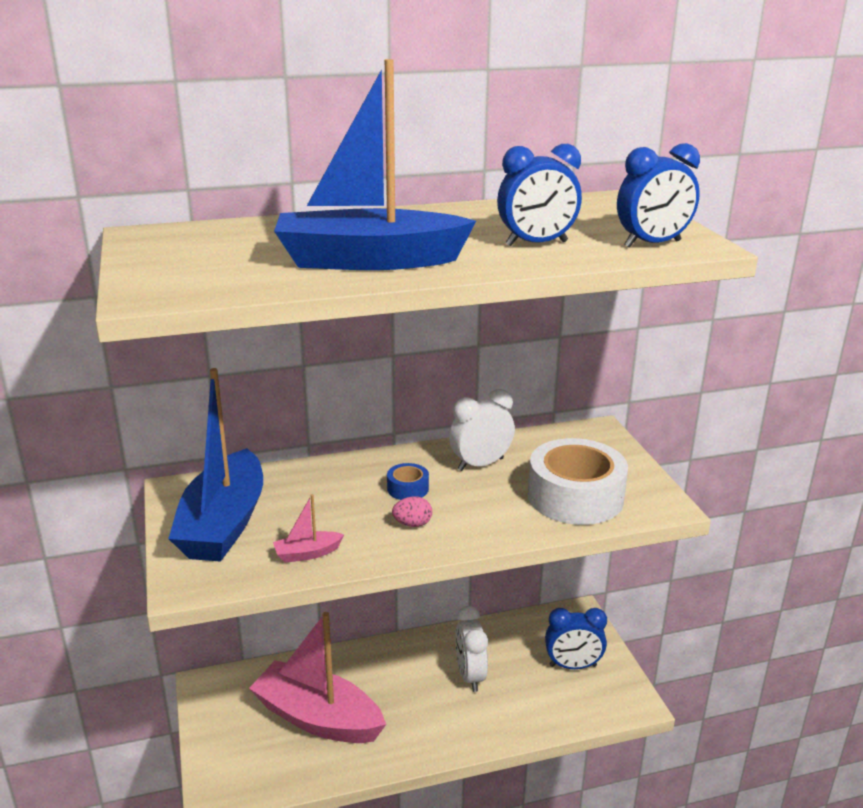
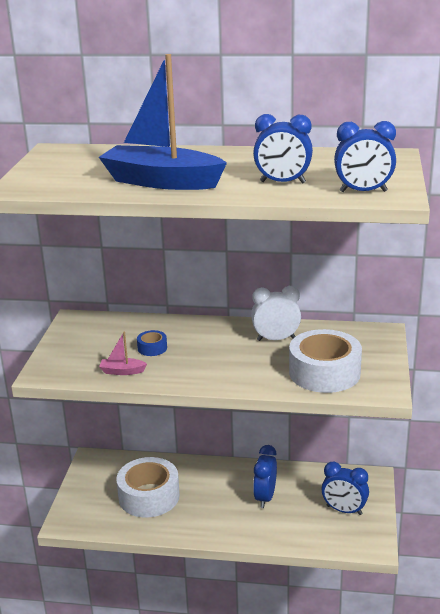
camera: 25 degrees right, 0 degrees up
blue boat [168,368,263,562] -> none
pink boat [249,612,386,743] -> white tape [116,457,180,517]
blue tape [387,463,429,500] -> blue tape moved to [137,330,167,356]
pink egg [392,496,432,527] -> none
white clock [455,606,488,692] -> blue clock [253,445,277,508]

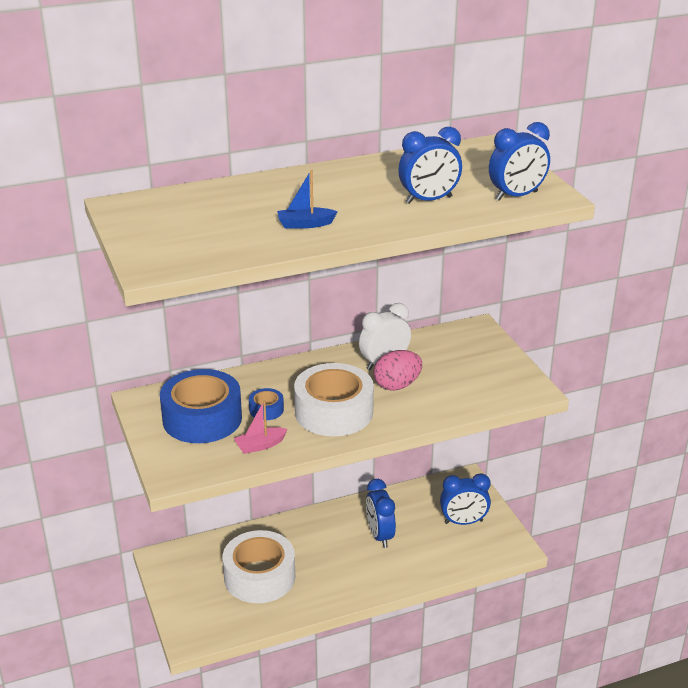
camera: 30 degrees left, 5 degrees up
blue boat [99,54,227,190] -> blue boat [277,170,338,229], size x0.40
white tape [289,329,362,393] -> white tape moved to [294,363,374,436]
none -> blue tape [160,369,242,443]
none -> pink egg [374,350,422,391]

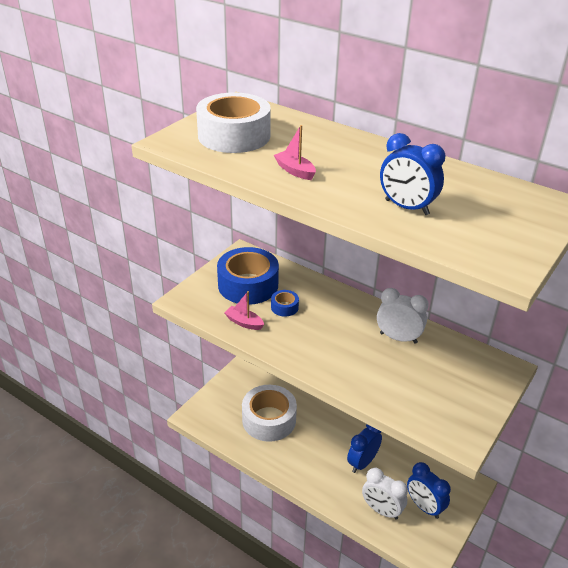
camera: 55 degrees right, 5 degrees up
blue boat [277,170,338,229] -> pink boat [274,125,316,180]
white tape [294,363,374,436] -> white tape moved to [196,92,271,153]
pink egg [374,350,422,391] -> none
blue clock [489,122,550,201] -> none
none -> white clock [362,468,408,519]

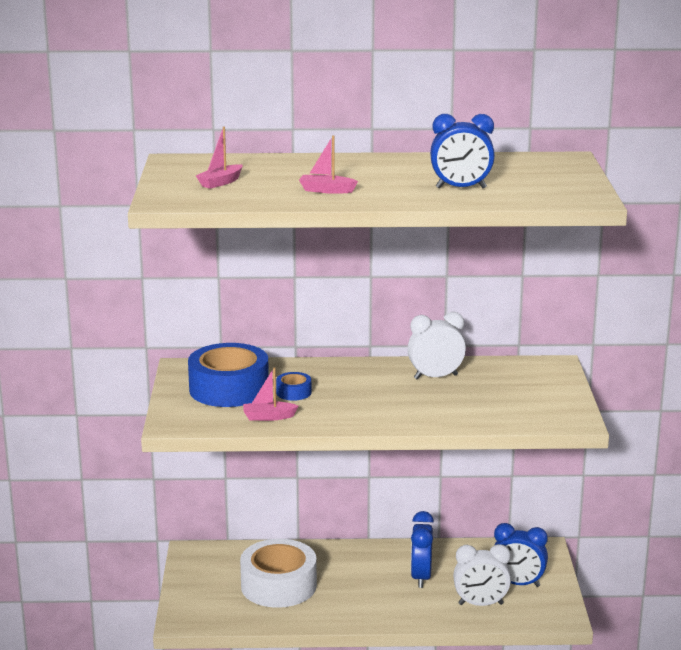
camera: 35 degrees left, 15 degrees down
white tape [196,92,271,153] -> pink boat [196,127,243,189]

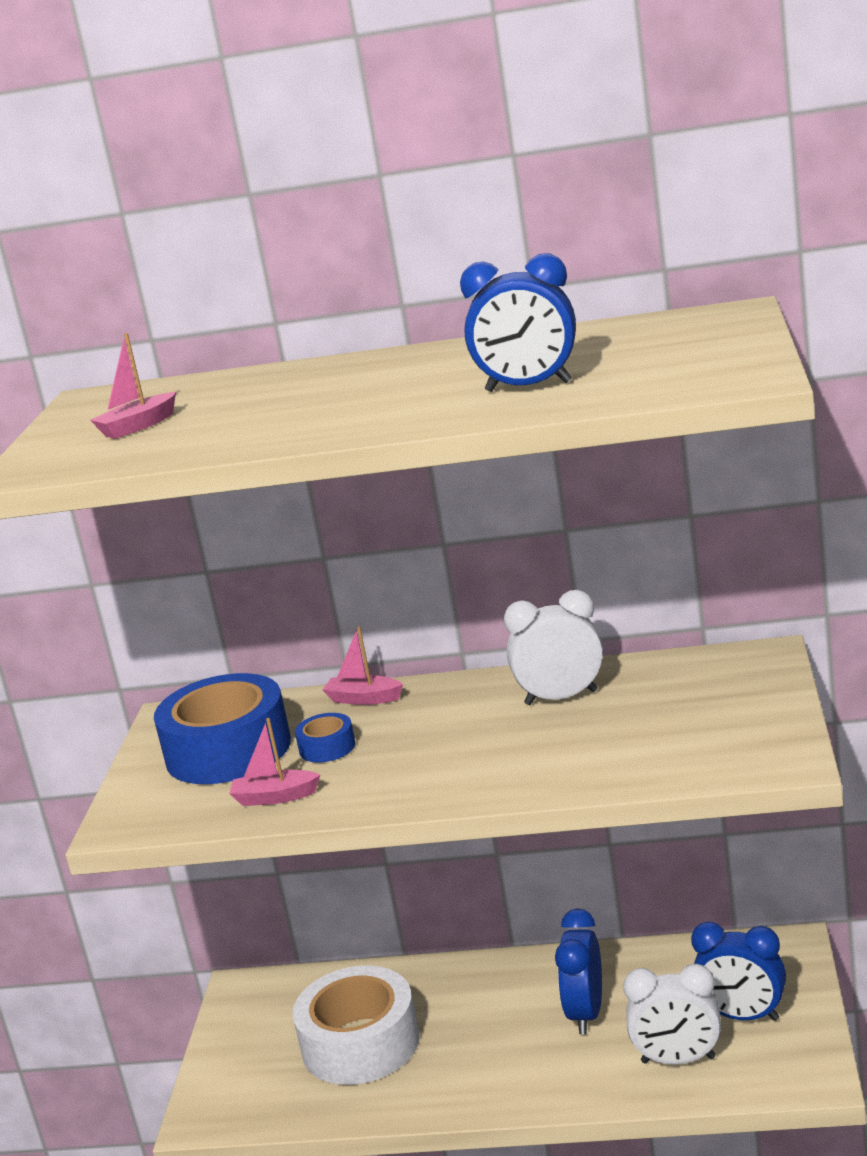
camera: 10 degrees right, 0 degrees up
pink boat [299,135,358,194] -> pink boat moved to [322,626,403,705]

